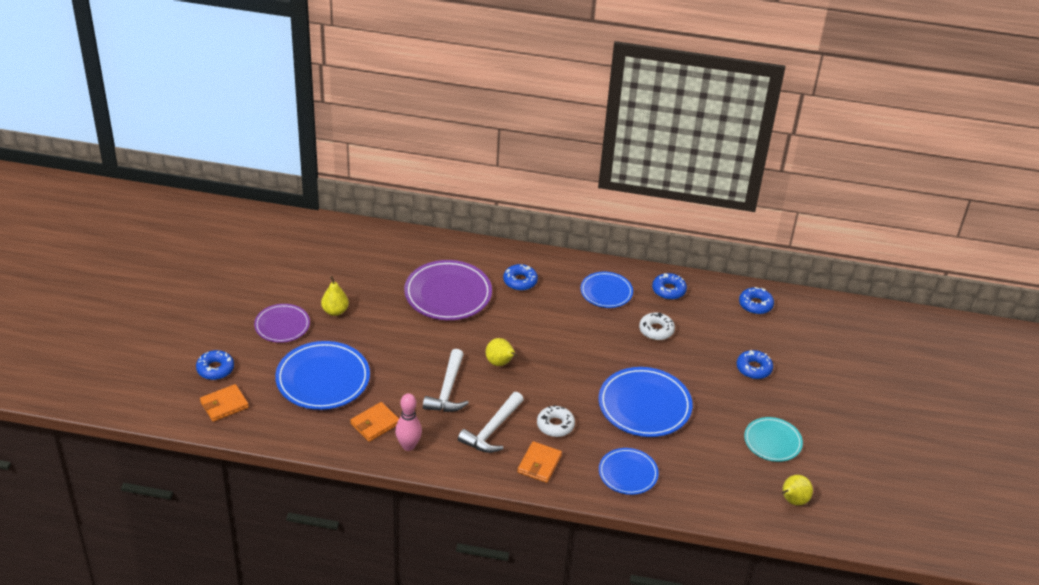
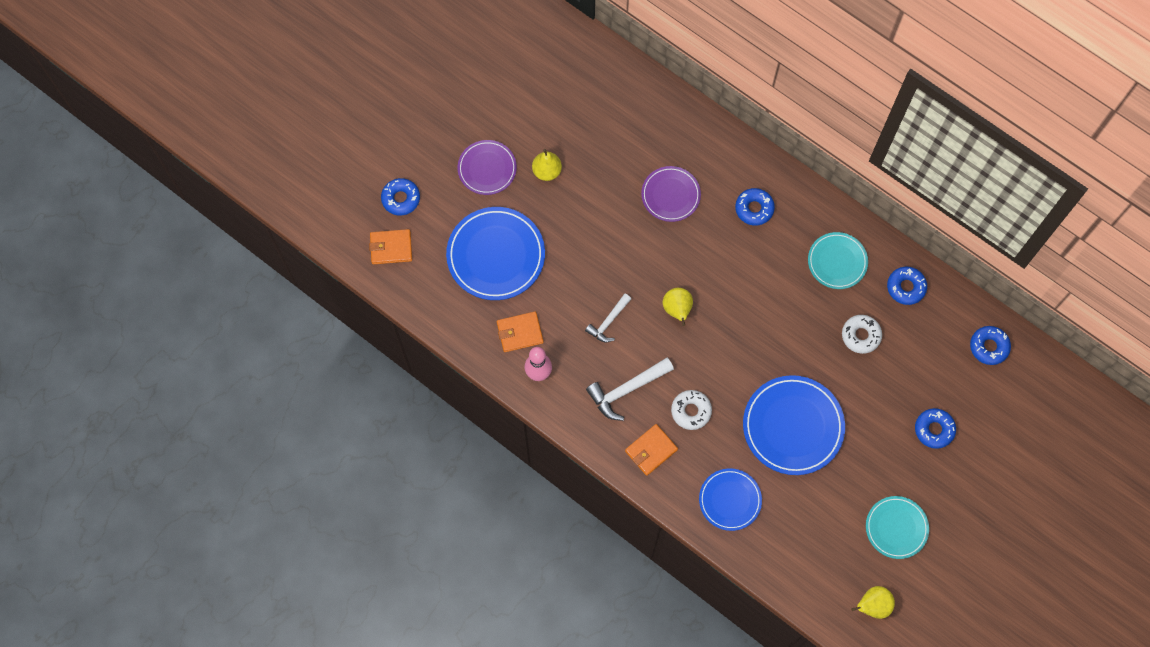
camera: 30 degrees right, 30 degrees up
purple plate [404,260,492,320] -> purple plate [641,166,701,222], size x0.61
white hammer [423,349,469,412] -> white hammer [585,294,631,342], size x0.64
blue plate [580,272,633,308] -> turquoise plate [808,232,868,289]

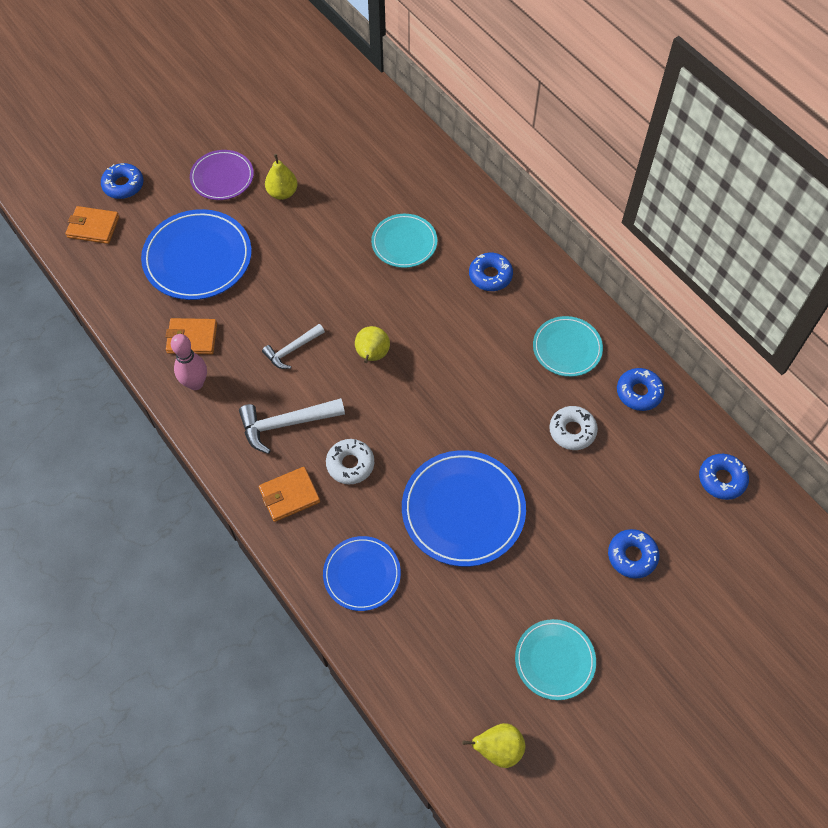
camera: 15 degrees right, 10 degrees down
purple plate [641,166,701,222] -> turquoise plate [371,214,437,268]

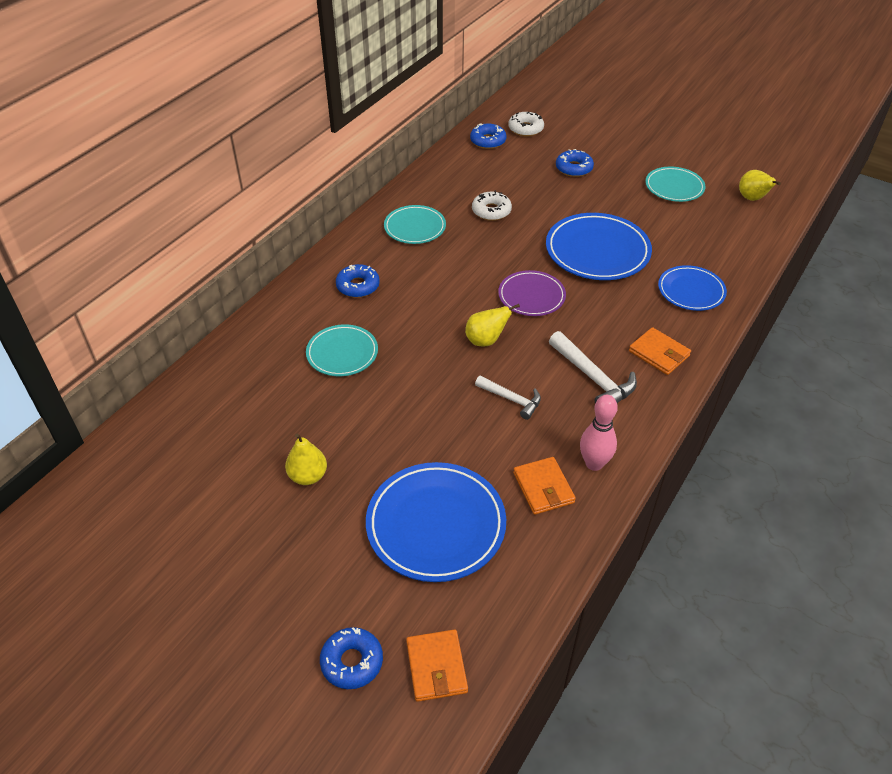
camera: 110 degrees left, 15 degrees down
purple plate [190,150,254,200] -> purple plate moved to [498,270,566,316]
white donut [326,439,374,484] -> white donut moved to [508,112,544,136]
blue donut [617,368,664,411] -> none

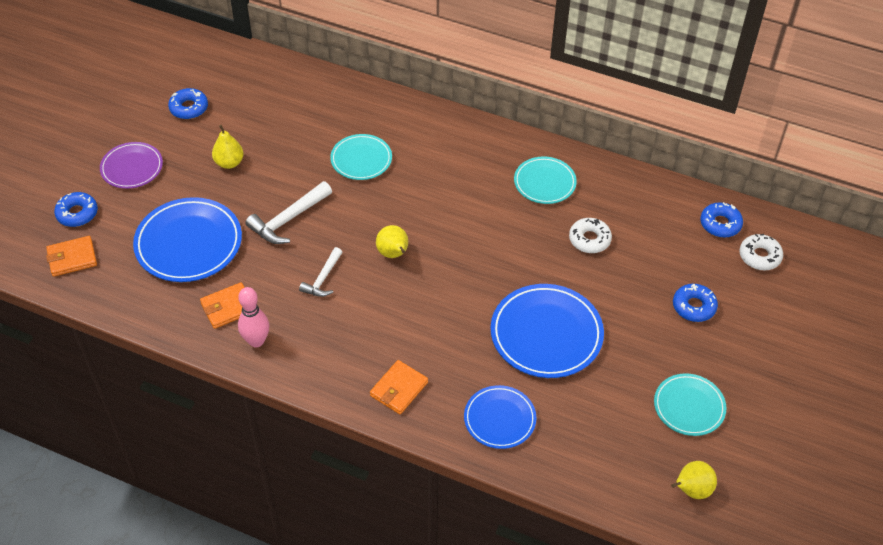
camera: 80 degrees right, 5 degrees up
blue donut [336,264,380,298] -> blue donut moved to [168,88,208,119]
purple plate [498,270,566,316] -> purple plate moved to [100,142,163,189]
white hammer [549,331,637,403] -> white hammer moved to [245,181,332,244]

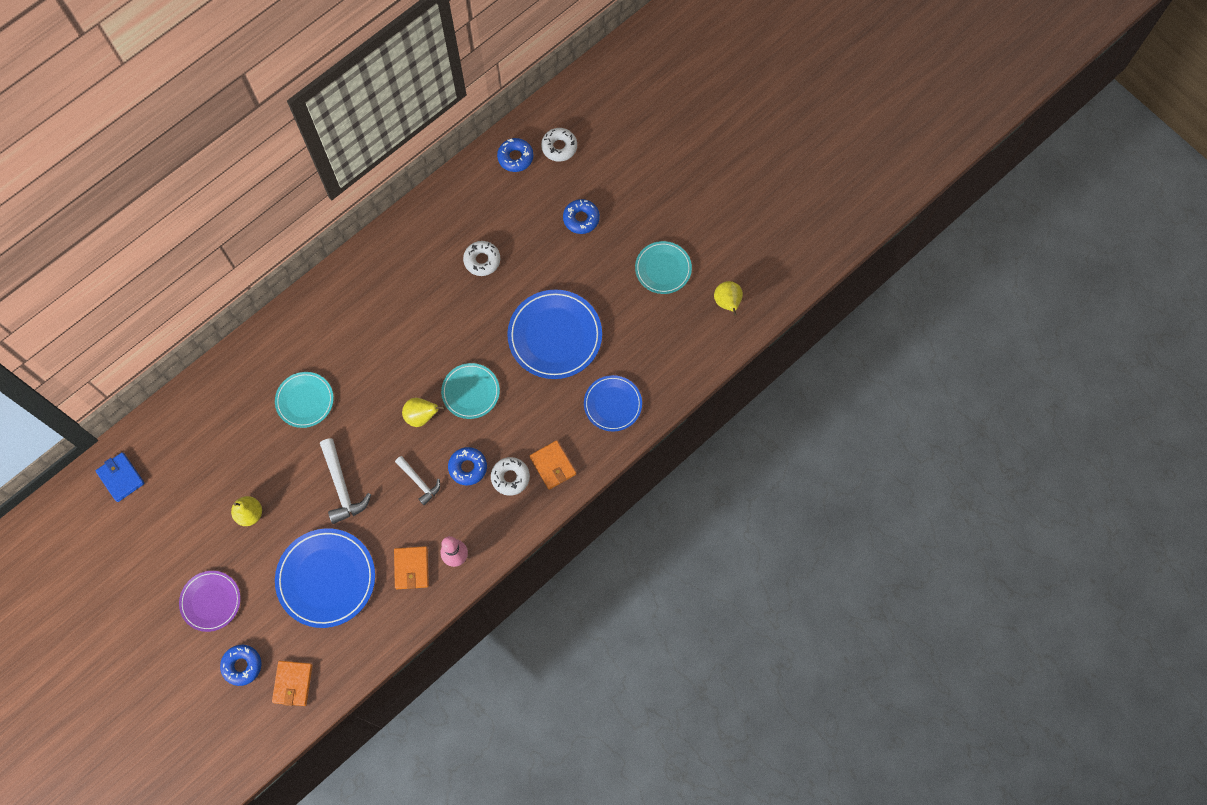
camera: 65 degrees left, 20 degrees up
blue donut [168,88,208,119] -> blue donut moved to [448,447,487,485]
turquoise plate [514,156,577,204] -> turquoise plate moved to [441,363,500,419]
none -> blue wallet [96,452,145,502]
none -> white donut [491,457,530,496]

